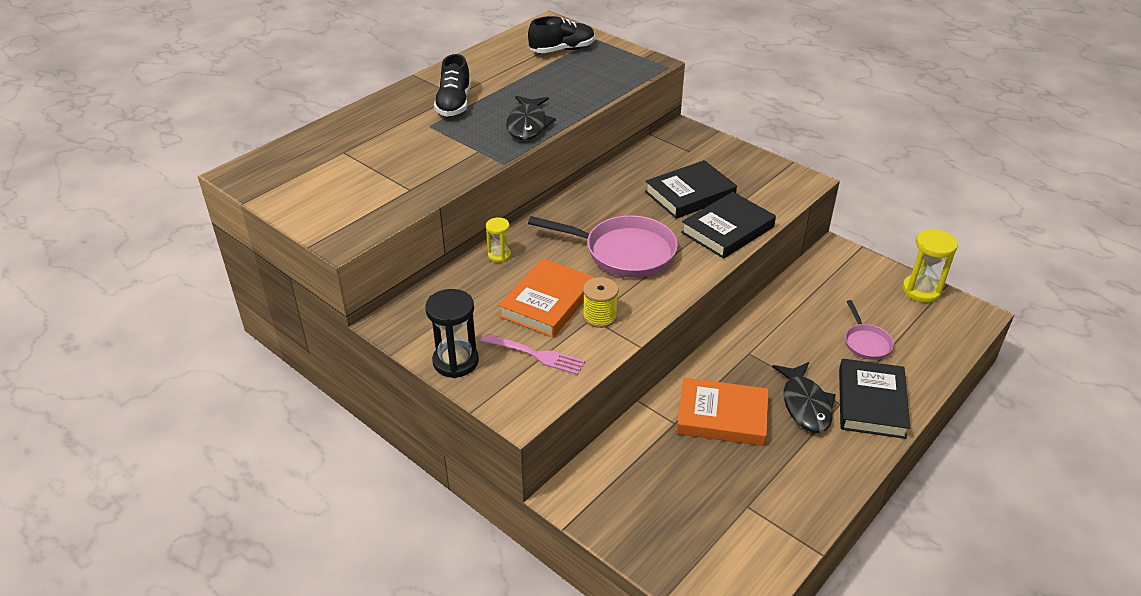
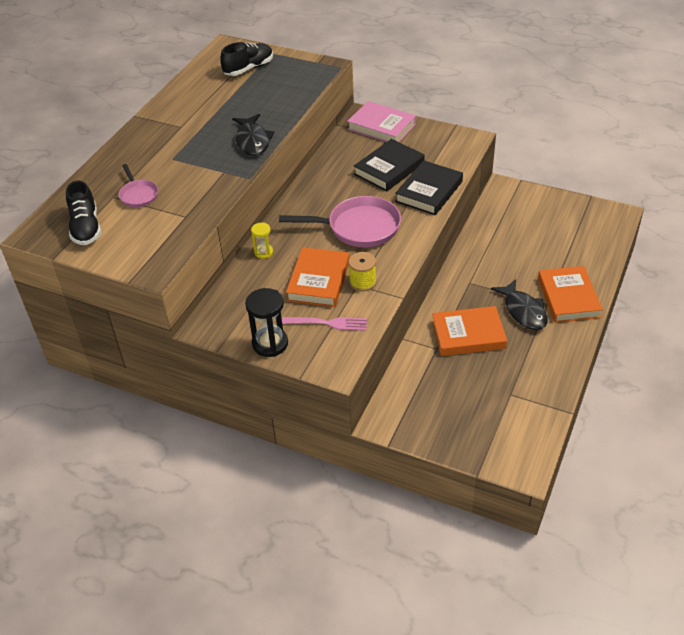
camera: 15 degrees left, 5 degrees up
black shoe [434,54,471,116] -> black shoe moved to [66,181,101,245]
black book [839,359,910,439] -> orange book [538,266,603,323]
pink pan [845,300,894,360] -> pink pan moved to [119,164,158,208]
yellow hourglass [902,229,958,303] -> none
none -> pink book [347,101,416,142]

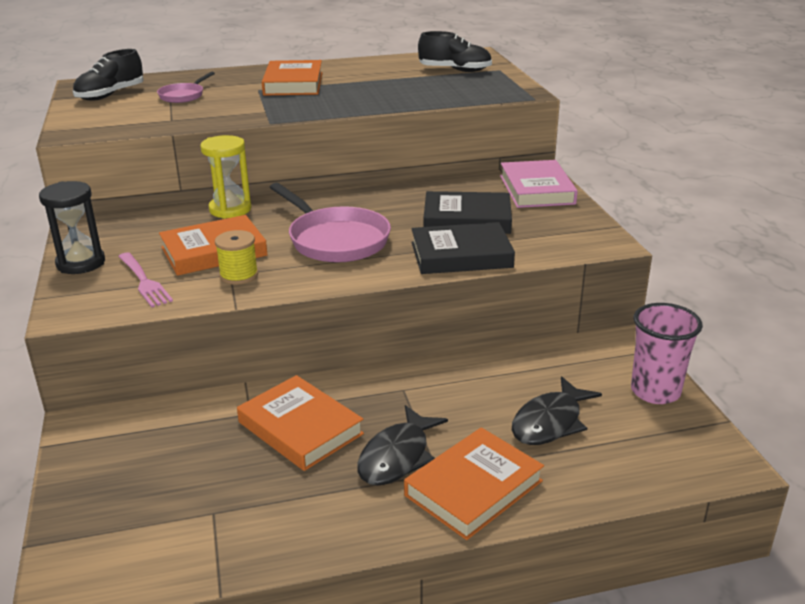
camera: 50 degrees right, 15 degrees down
black fish [232,114,275,156] -> black fish moved to [512,377,602,445]
yellow hourglass [251,222,273,259] -> yellow hourglass [200,135,252,219], size x1.74
none -> orange book [262,60,322,95]
none -> pink cup [631,303,703,404]

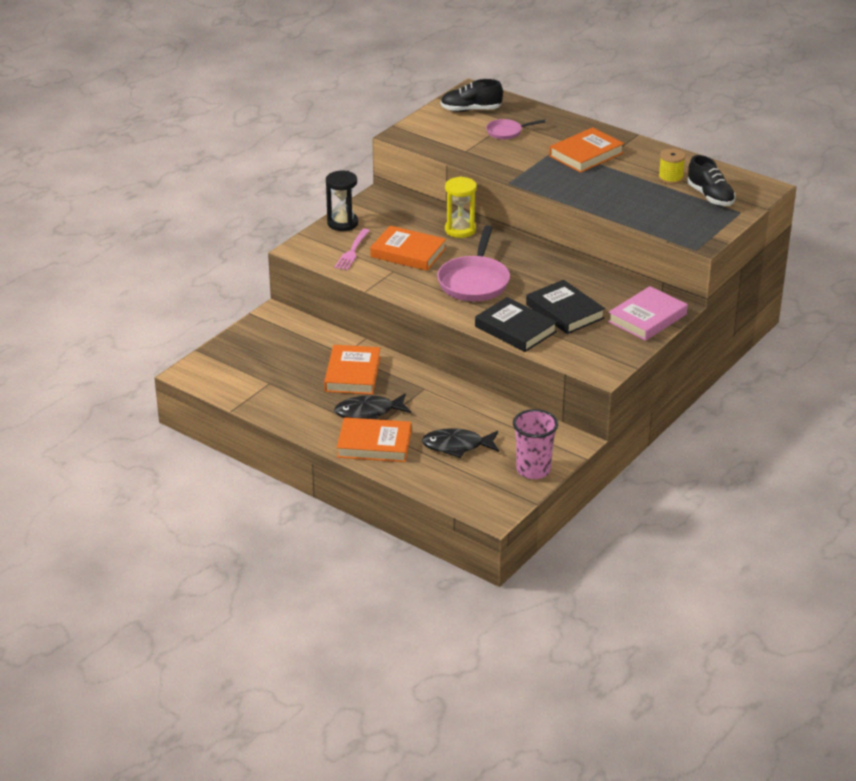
camera: 50 degrees right, 5 degrees up
yellow spool [215,230,258,285] -> yellow spool moved to [658,149,686,184]

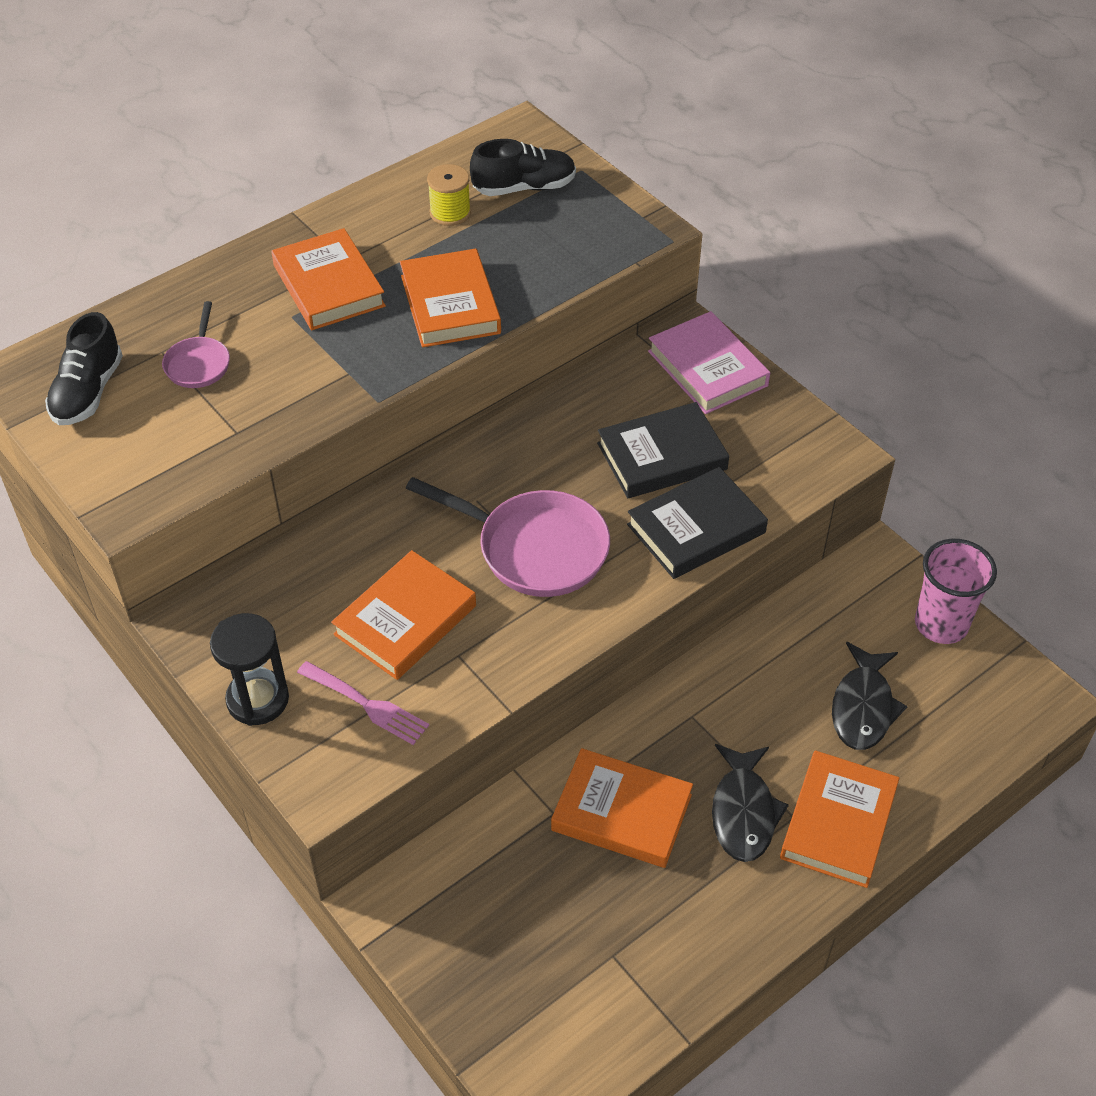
camera: 75 degrees left, 15 degrees up
yellow hourglass [445,176,477,238] -> none
none -> orange book [400,248,501,348]

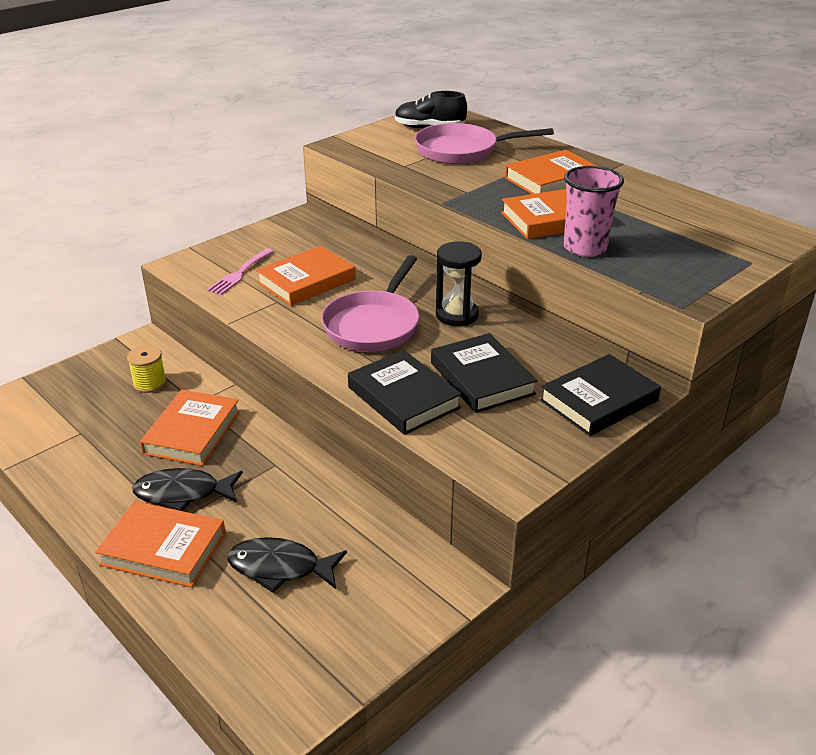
camera: 85 degrees right, 15 degrees down
pink pan [162,301,230,388] -> pink pan [415,123,554,164], size x1.90
black hourglass [210,613,289,726] -> black hourglass moved to [436,241,482,326]
orange book [331,550,476,680] -> orange book turned 75 degrees counterclockwise [256,246,356,306]
yellow spool [427,164,471,226] -> yellow spool moved to [127,345,167,393]
black shoe [470,139,576,196] -> none
pink book [648,311,770,414] -> black book [540,354,661,436]
pink cup [915,539,997,644] -> pink cup moved to [564,166,624,257]

